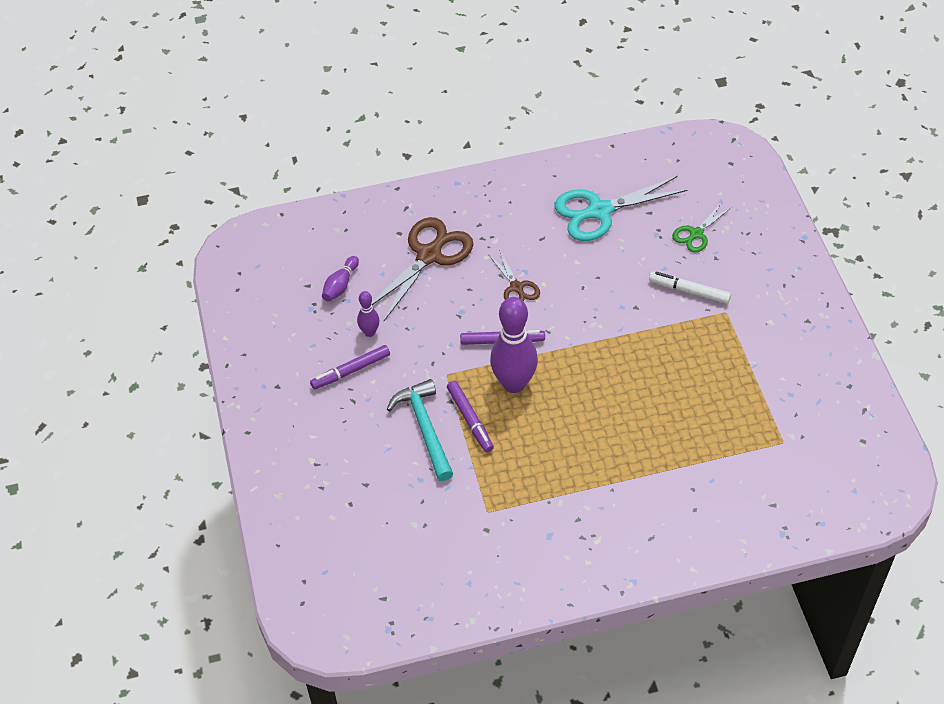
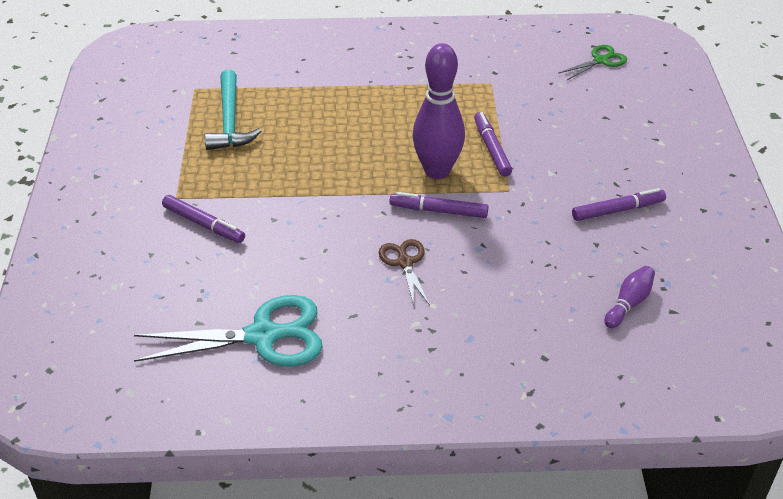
camera: 170 degrees left, 10 degrees down
purple bowling pin [357,291,380,337] -> none
brown scissors [371,217,473,321] -> none
turquoise hammer [387,379,453,481] -> turquoise hammer moved to [205,70,261,150]
white marker [649,272,731,304] -> purple marker [162,195,245,243]
green scissors [672,202,732,252] -> green scissors moved to [559,45,627,80]

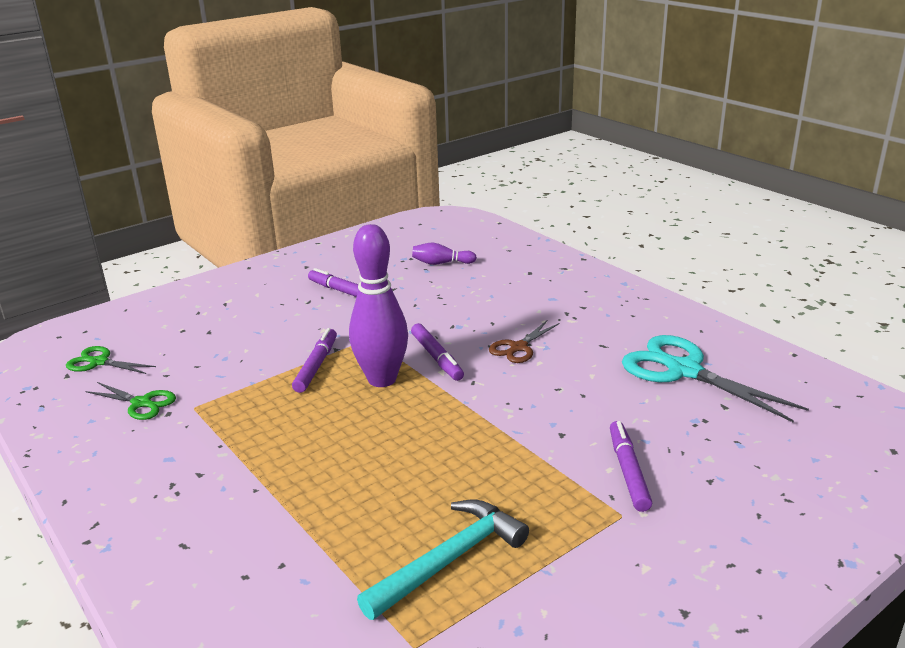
camera: 125 degrees left, 15 degrees down
purple marker [474,112,512,177] -> purple marker turned 150 degrees clockwise [292,328,337,393]
none -> green scissors [85,382,176,420]

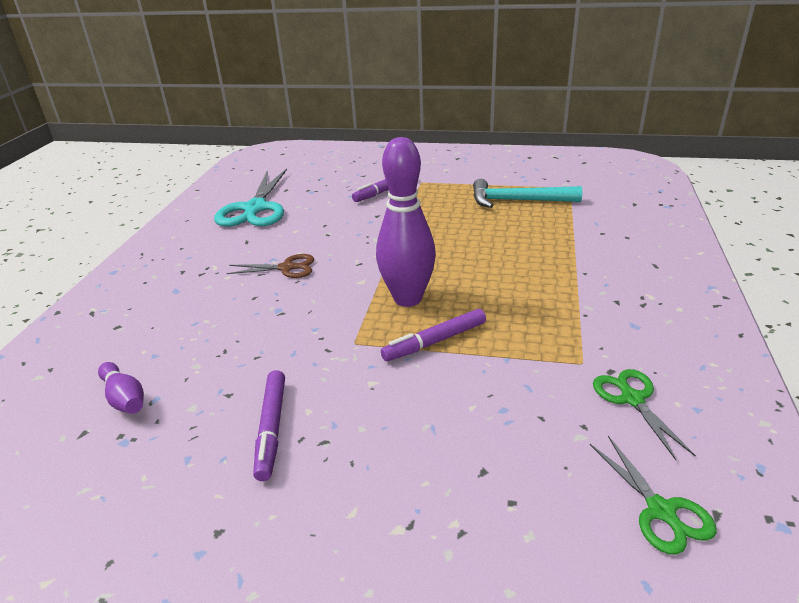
camera: 130 degrees left, 5 degrees up
purple marker [411,323,464,381] -> none

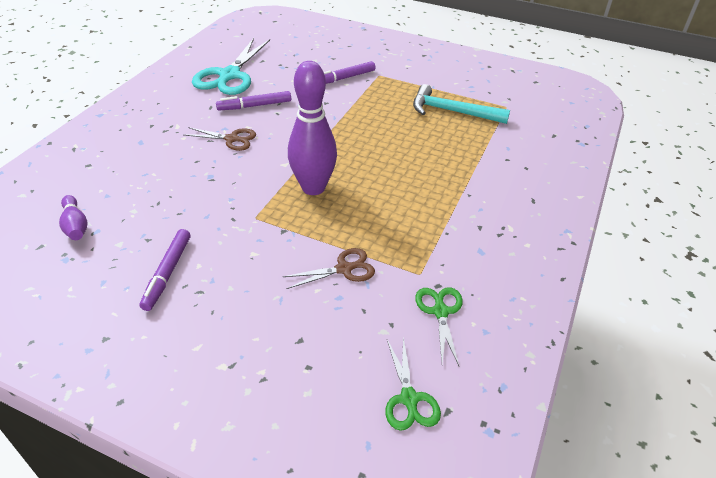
camera: 10 degrees right, 10 degrees up
purple marker [381,309,486,361] -> purple marker moved to [216,91,291,111]
none -> brown scissors [283,248,375,289]

